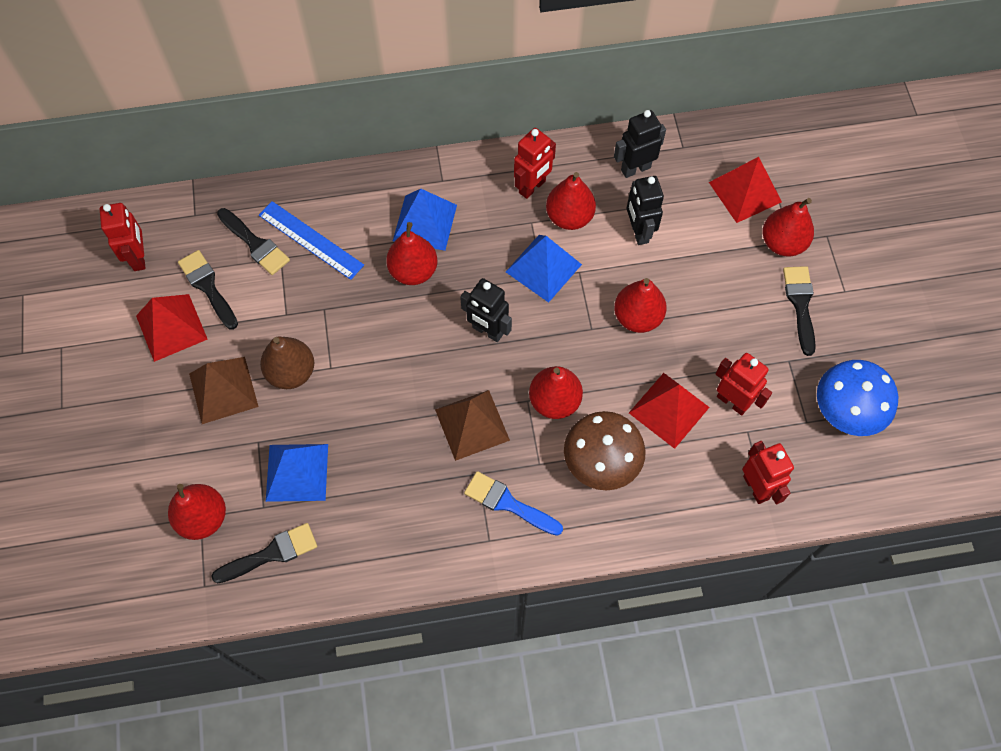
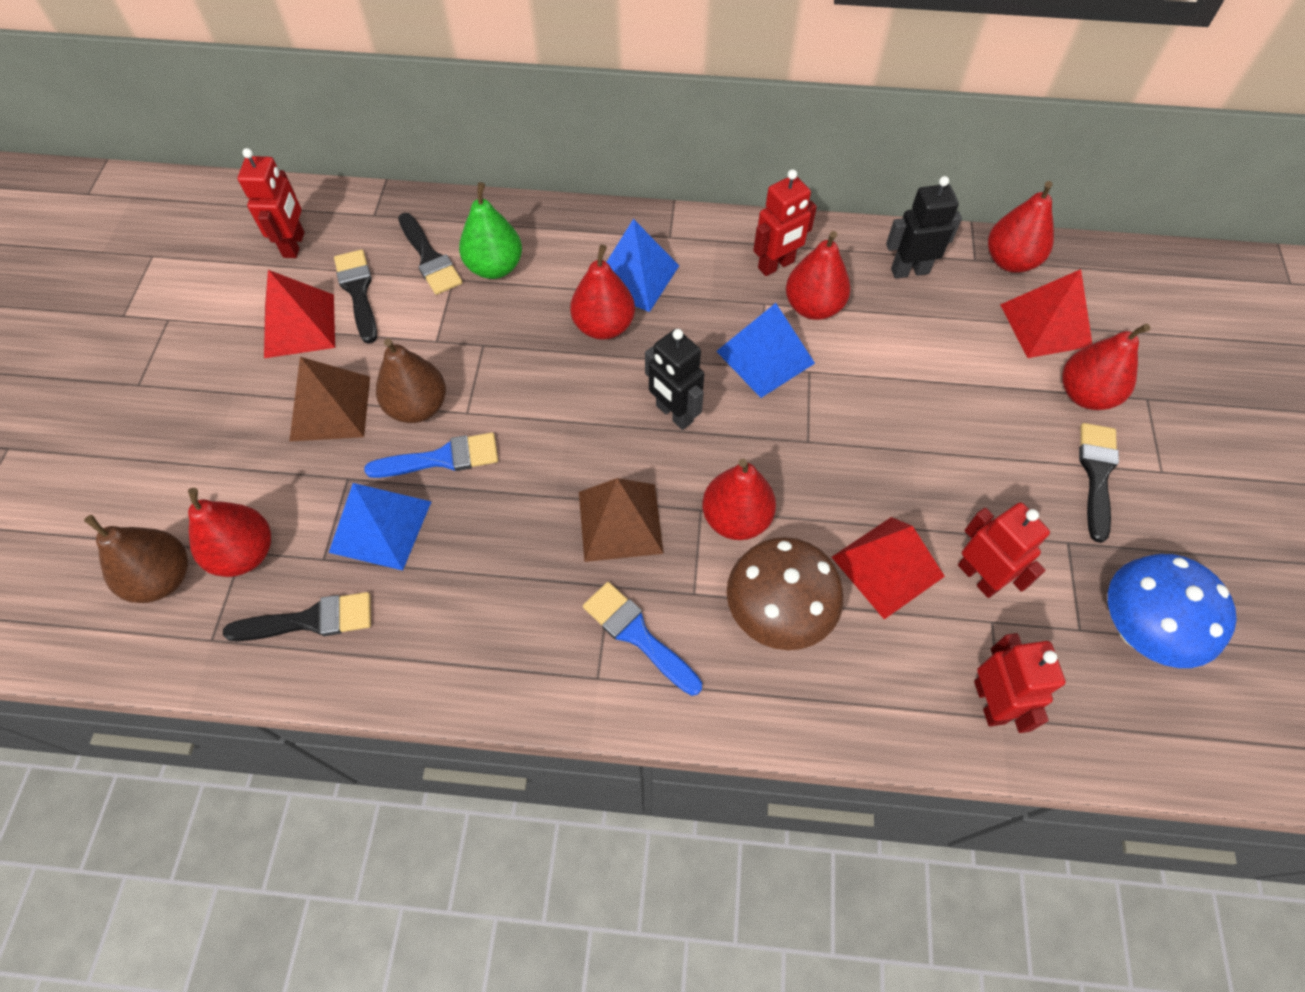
camera: 15 degrees right, 5 degrees down
blue ruler [259,201,364,280] -> green pear [459,182,522,279]
red pear [614,278,667,333] -> red pear moved to [988,181,1054,273]
black robot [627,176,664,245] -> none
none -> brown pear [84,515,188,603]
none -> blue brush [364,433,498,478]

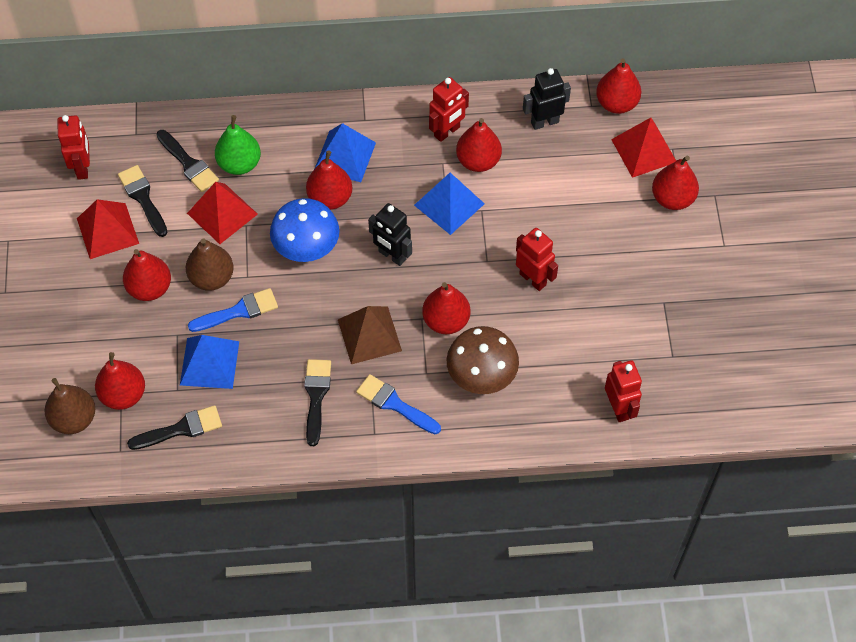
camera: 10 degrees left, 0 degrees up
brown pyramid [289,357,370,442] -> red pear [123,249,171,301]
red pyramid [831,517,945,619] -> red pyramid moved to [187,182,258,244]
red robot [958,502,1050,598] -> red robot moved to [516,228,558,291]
black brush [1079,423,1119,543] -> black brush moved to [304,359,331,446]
blue mushroom [1108,554,1237,668] -> blue mushroom moved to [270,198,339,262]

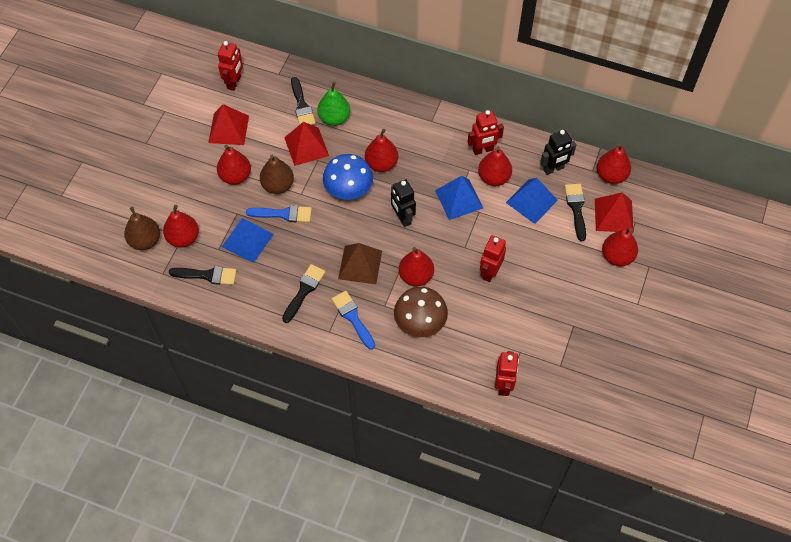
camera: 25 degrees right, 0 degrees up
black brush [118,165,168,237] -> black brush moved to [565,184,586,241]
blue pyramid [314,123,376,182] -> blue pyramid moved to [506,178,558,224]
red robot [516,228,558,291] -> red robot turned 135 degrees counterclockwise [480,235,506,282]
black robot [523,68,571,130] -> black robot turned 150 degrees clockwise [540,130,576,175]

